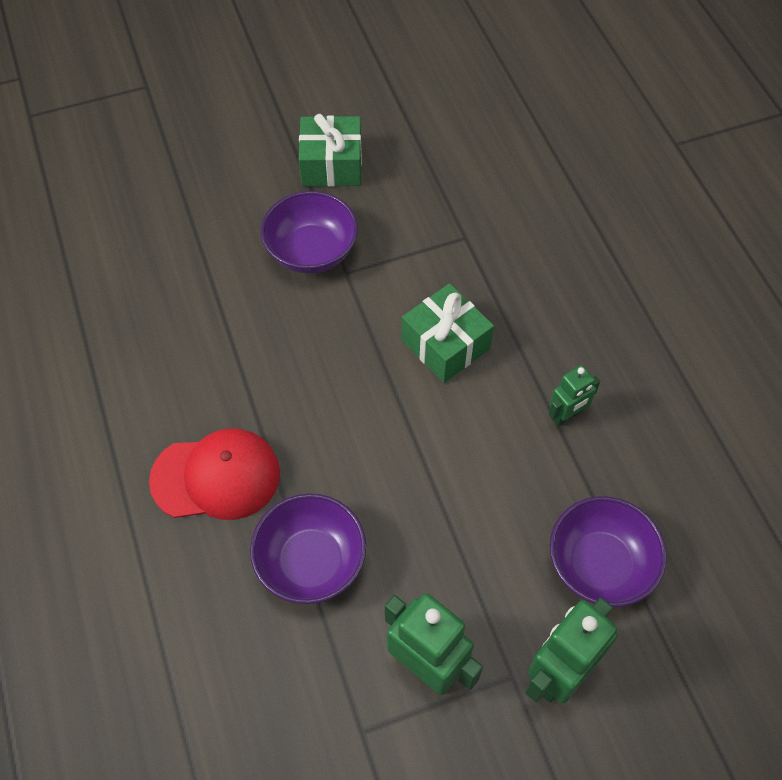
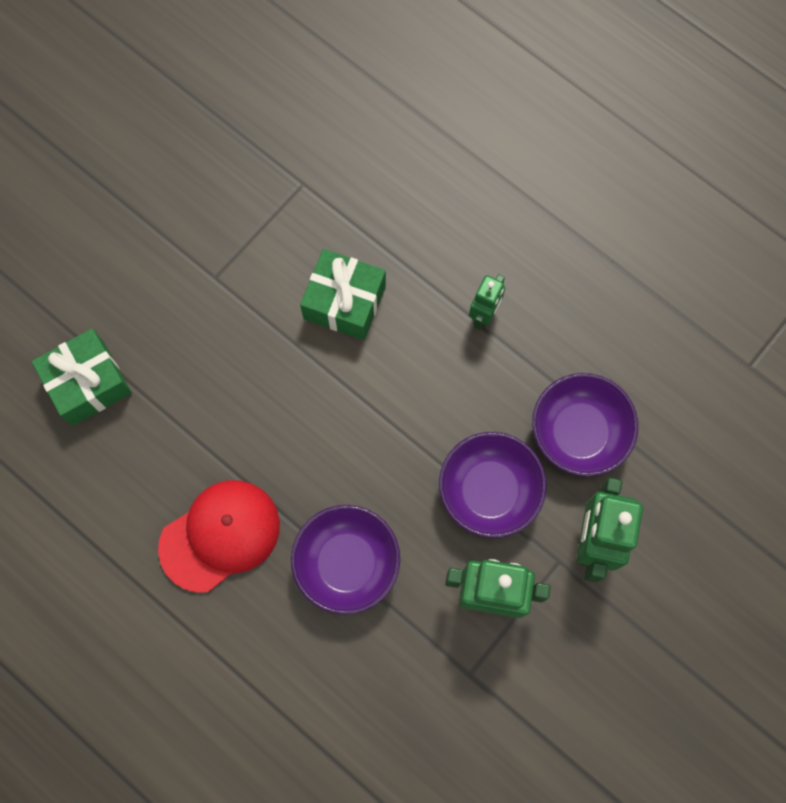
camera: 30 degrees left, 15 degrees up
purple bowl [261,191,358,274] -> purple bowl moved to [439,432,547,538]
green gift [299,114,362,187] -> green gift moved to [32,328,132,426]

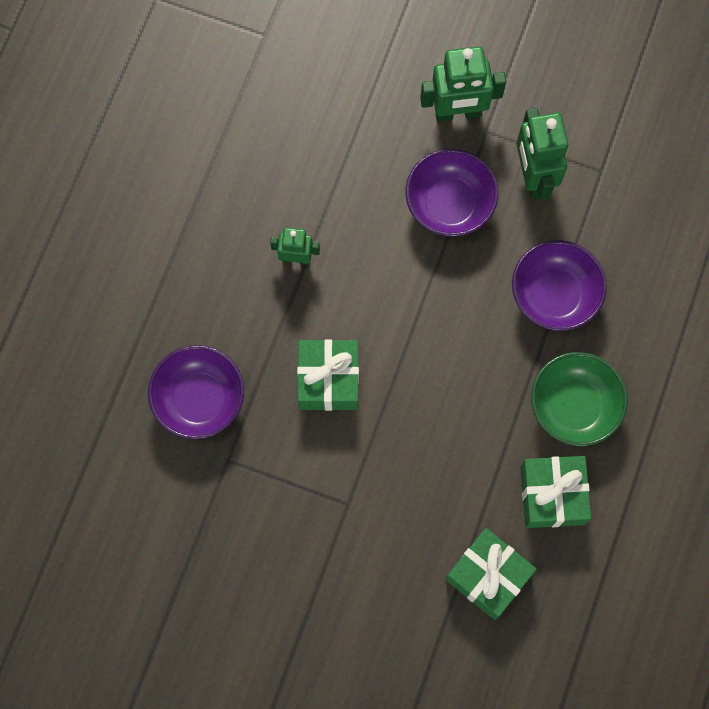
camera: 110 degrees left, 0 degrees up
red cap [158,480,280,592] -> green bowl [531,352,628,446]
purple bowl [532,373,638,477] -> purple bowl moved to [148,345,244,439]
none -> green gift [520,456,591,528]

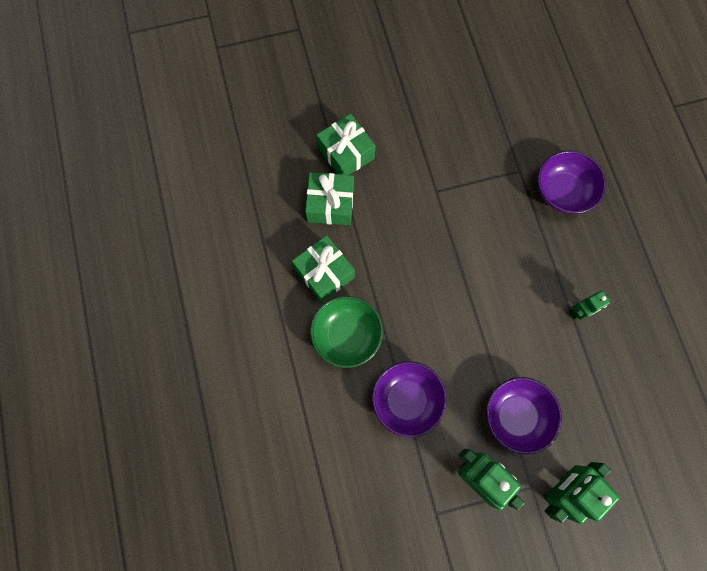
camera: 145 degrees right, 0 degrees up
green gift [297,339,359,411] -> green gift moved to [317,113,376,175]

